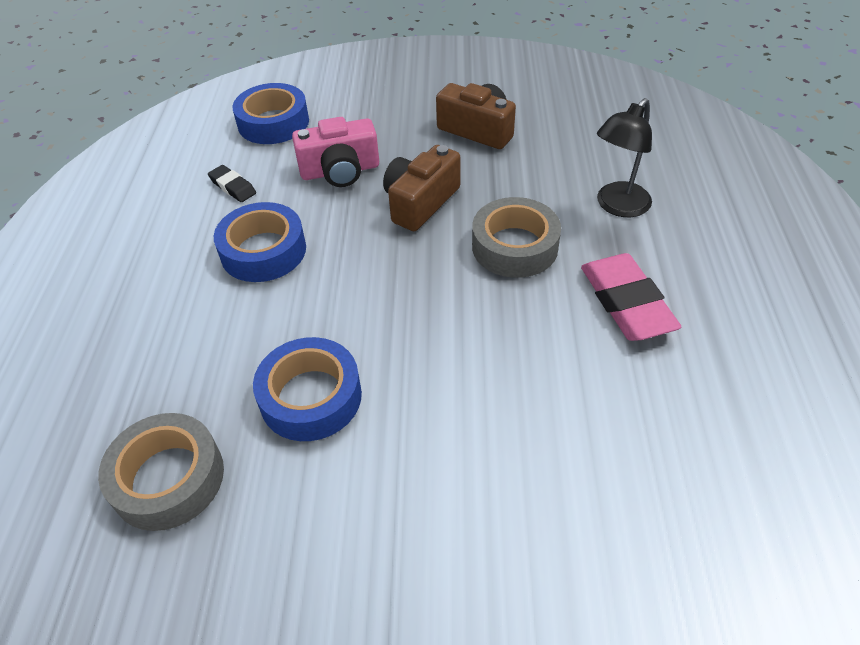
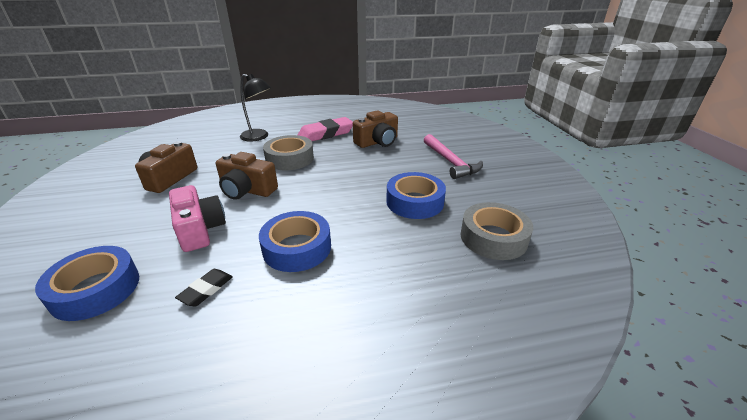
camera: 105 degrees left, 15 degrees down
none -> brown camera [353,110,398,148]
none -> pink hammer [424,134,483,179]

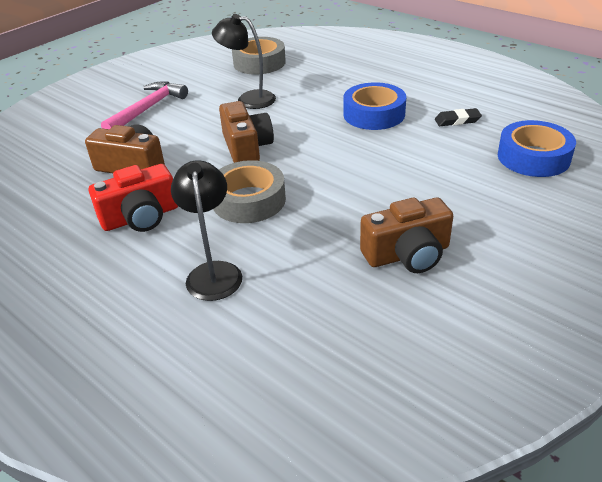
camera: 125 degrees left, 5 degrees up
pink camera [169,185,226,252] -> none
brown camera [216,152,278,200] -> brown camera moved to [219,101,274,163]
pink eraser [298,117,353,141] -> red camera [89,164,178,232]
blue tape [386,172,446,219] -> black lamp [212,14,276,109]

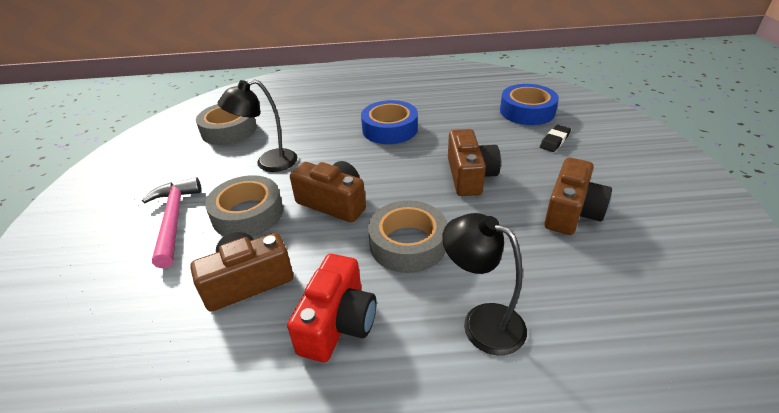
camera: 45 degrees left, 0 degrees up
black eraser [435,108,482,126] -> black eraser moved to [540,125,571,152]
none -> grey tape [205,175,283,237]
none -> brown camera [448,129,501,196]

